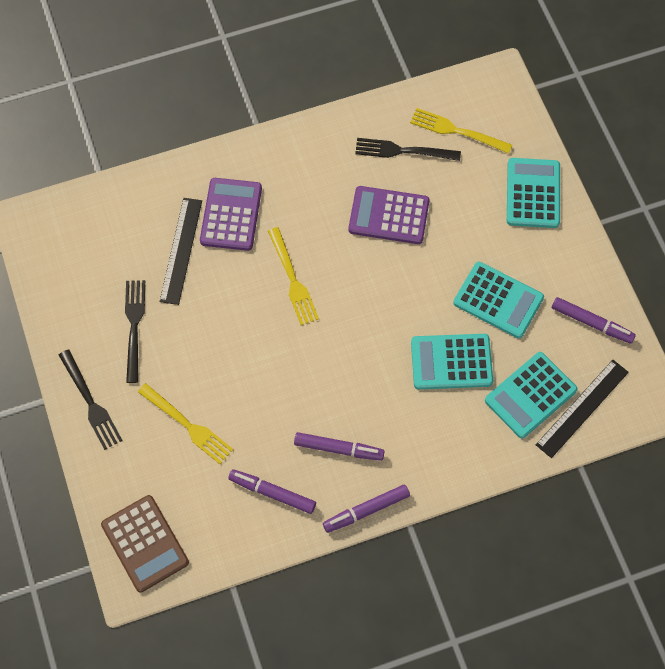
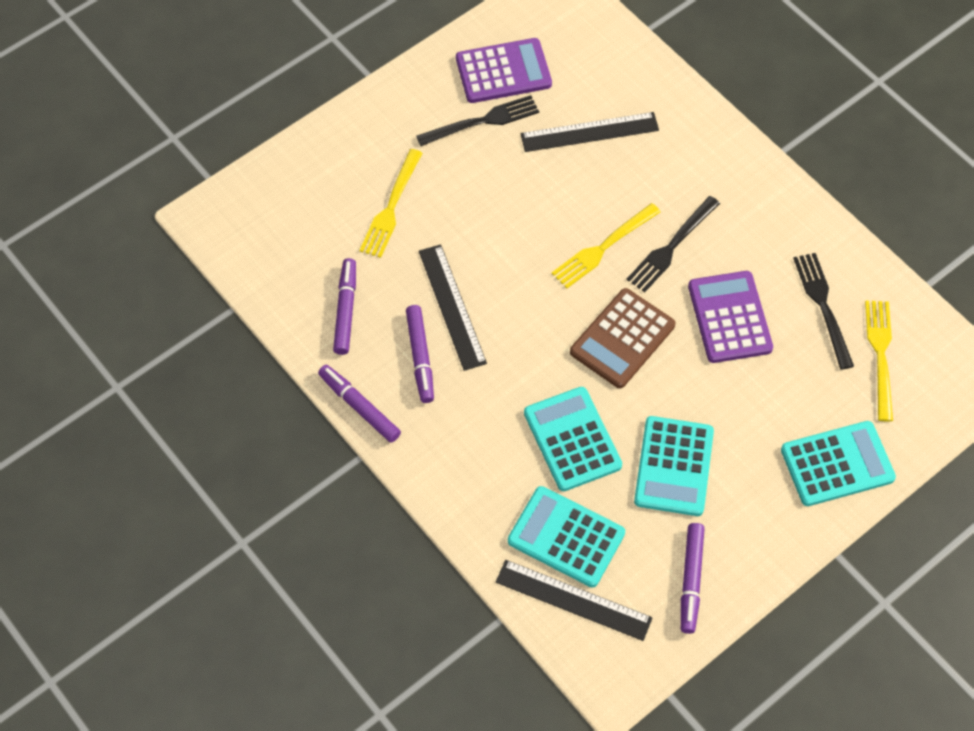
camera: 70 degrees right, 5 degrees down
black fork [59,349,123,450] -> black fork moved to [627,196,720,292]
brown calculator [101,495,189,592] -> brown calculator moved to [570,288,675,388]
purple calculator [200,178,262,251] -> purple calculator moved to [456,38,552,103]
none -> black ruler [419,244,487,371]

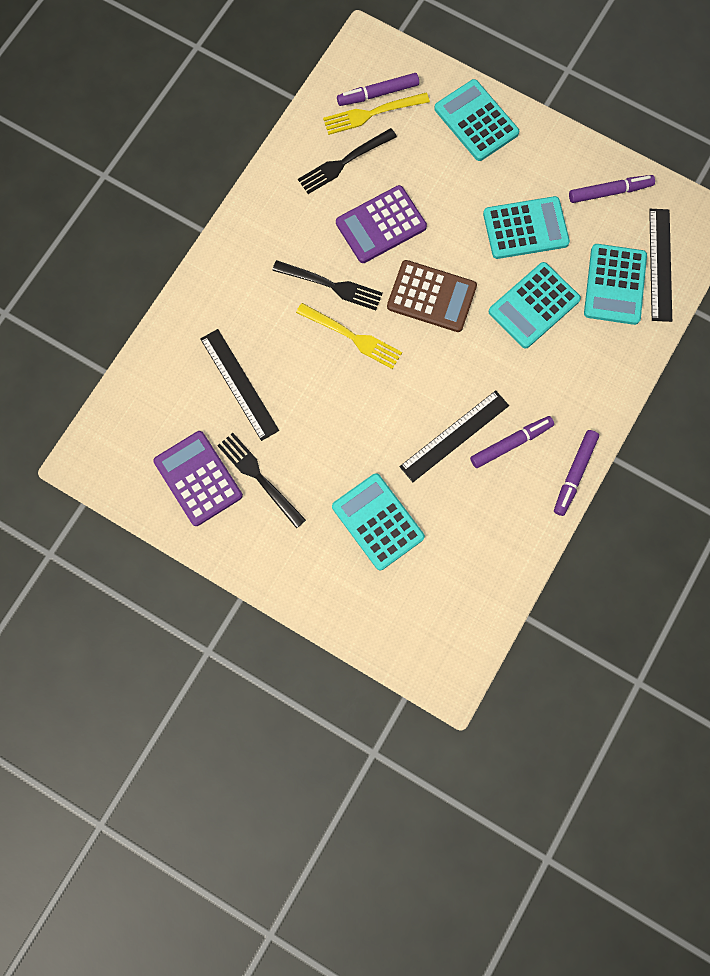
camera: 110 degrees left, 15 degrees up
purple marker [333,258,356,355] -> purple marker moved to [337,73,419,106]
yellow fork [360,149,422,258] -> turquoise calculator [332,473,425,570]

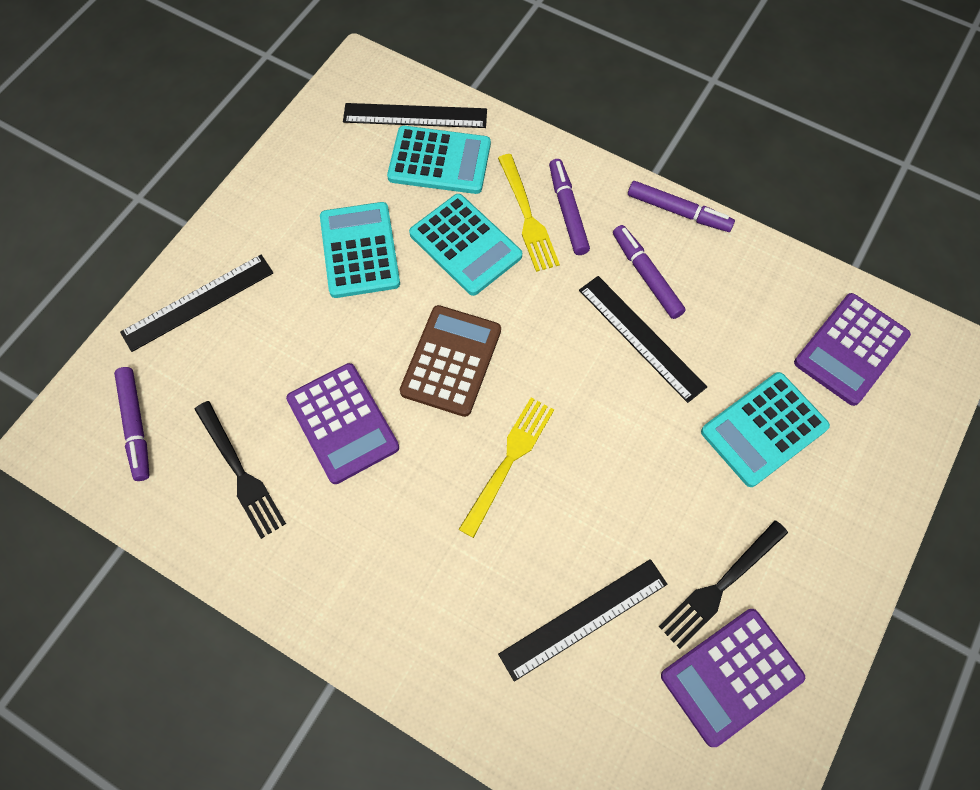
camera: 90 degrees left, 10 degrees down
black fork [272,260,383,310] -> none
yellow fork [323,93,430,135] -> yellow fork moved to [498,154,560,272]
turquoise calculator [434,79,519,161] -> black ruler [120,255,274,352]
purple marker [569,175,655,203] -> purple marker moved to [549,159,590,255]
none -> purple calculator [794,293,911,406]

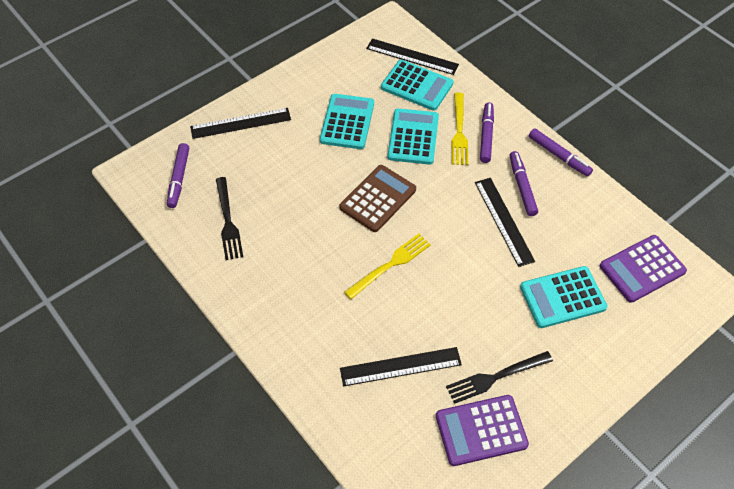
camera: 20 degrees right, 10 degrees down
purple calculator [286,363,399,484] -> none
turquoise calculator [409,194,522,296] -> turquoise calculator turned 150 degrees counterclockwise [388,108,439,165]

